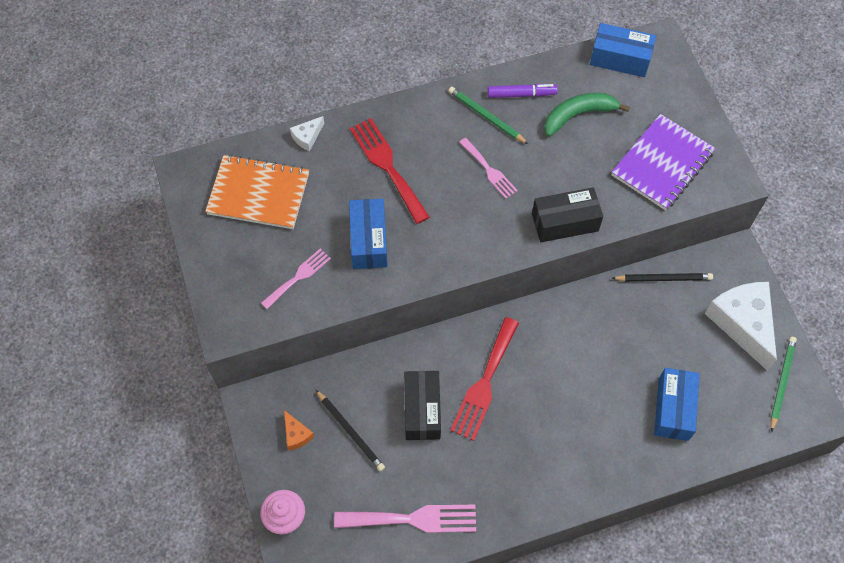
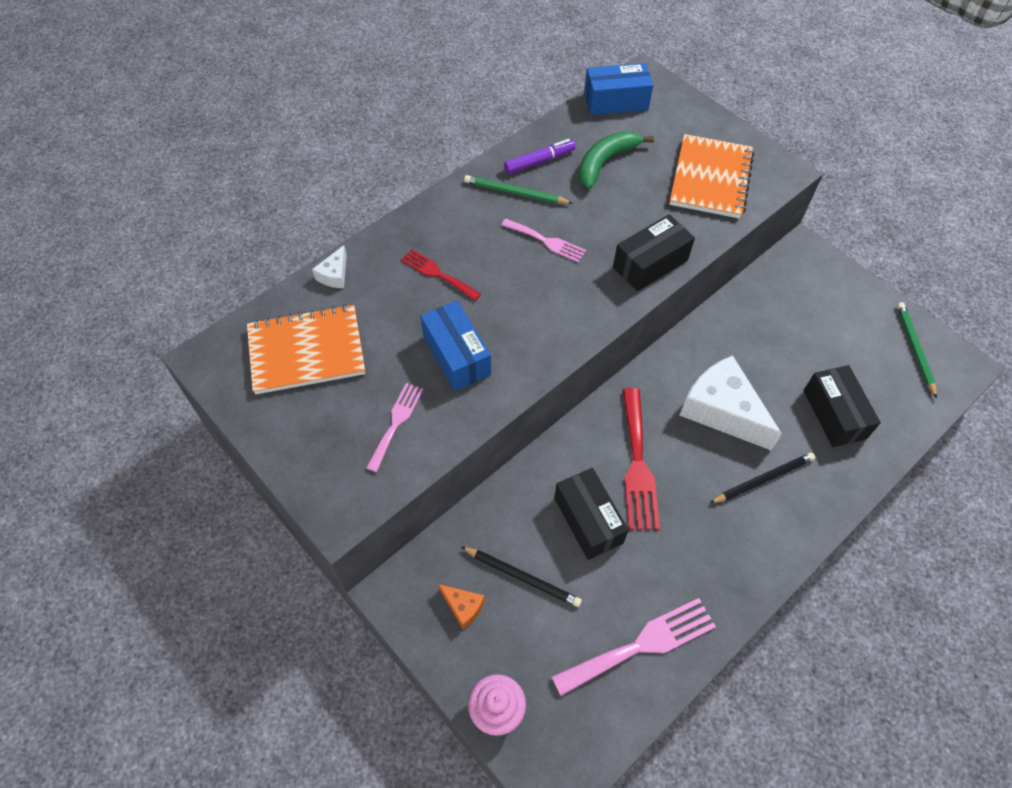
camera: 25 degrees left, 5 degrees down
red fork [350,118,430,224] -> red fork [401,249,481,301], size x0.61
black pencil [611,273,713,282] -> black pencil moved to [709,452,815,504]
purple notebook [612,114,715,210] -> orange notebook [670,134,754,219]
blue box [654,368,700,441] -> black box [803,365,881,447]
white cheese [705,282,777,371] -> white cheese moved to [679,355,782,450]

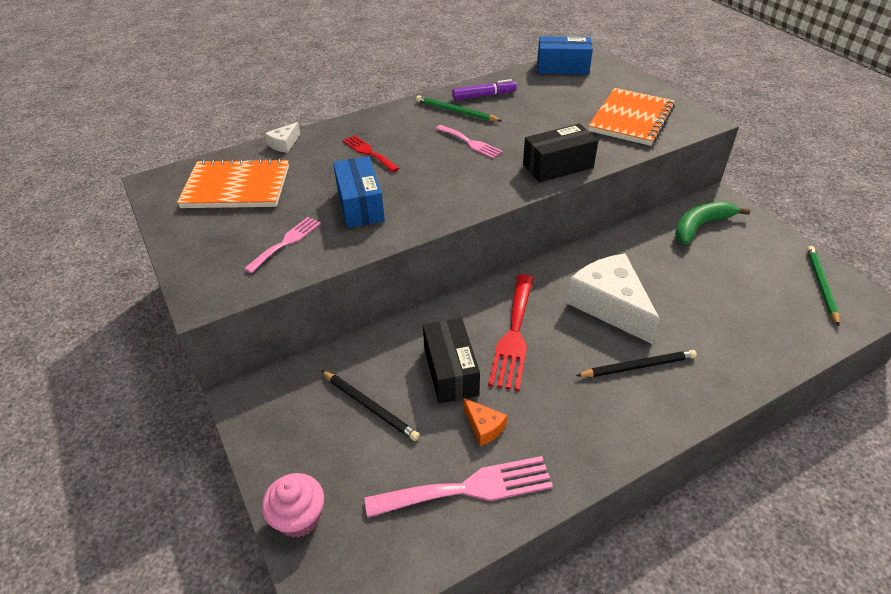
camera: 15 degrees right, 15 degrees down
orange cheese [438,584,484,629] -> orange cheese moved to [463,398,507,446]
green banana [579,131,654,189] -> green banana moved to [675,201,750,244]
black box [803,365,881,447] -> none

